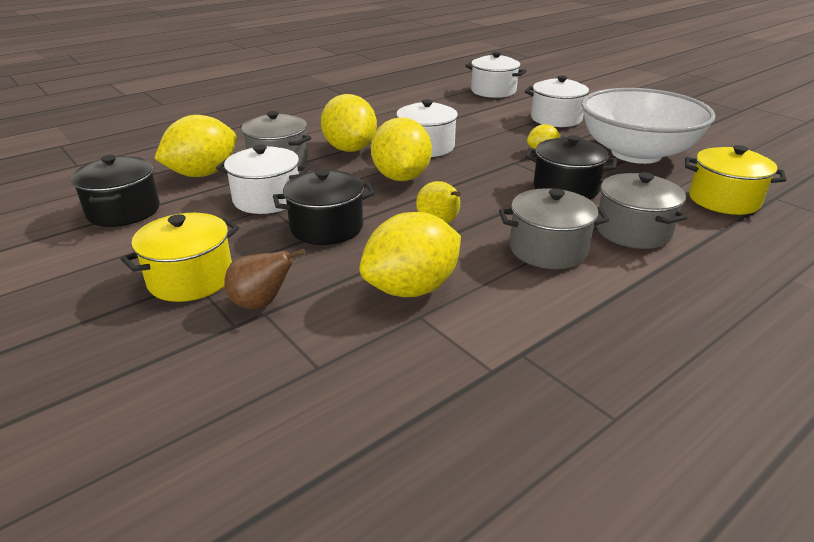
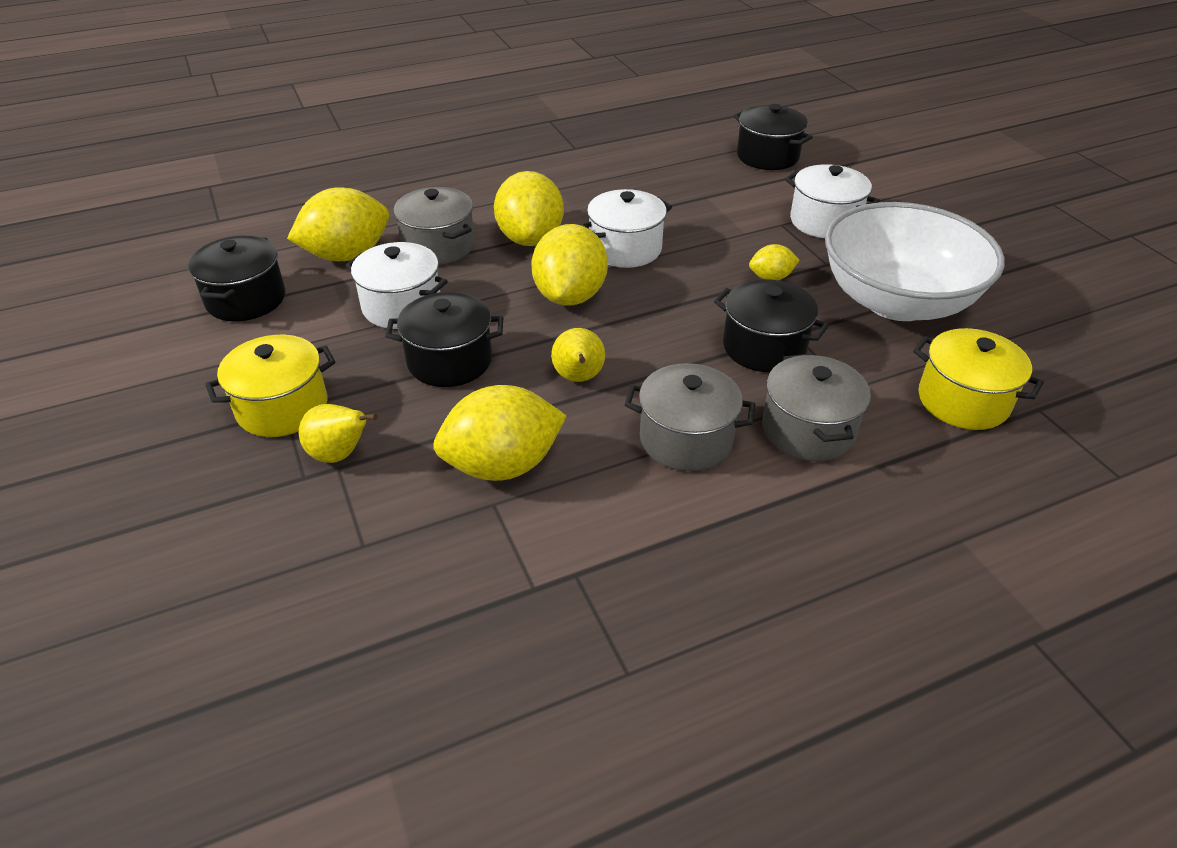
camera: 15 degrees right, 10 degrees up
brown pear [224,249,306,309] -> yellow pear [299,404,377,463]
white pot [465,52,526,98] -> black pot [734,104,813,170]

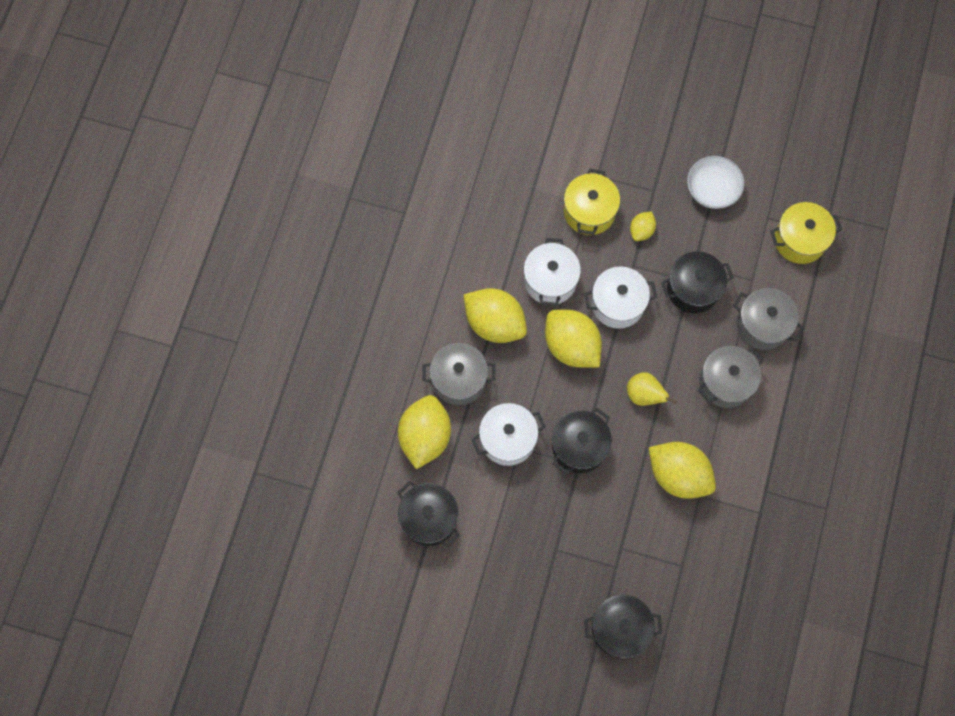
camera: 50 degrees left, 30 degrees up
yellow pot [205,335,335,437] -> yellow pot moved to [564,169,620,235]
yellow pear [299,404,377,463] -> none
yellow lemon [433,385,567,481] -> yellow lemon turned 75 degrees counterclockwise [649,442,716,499]
black pot [734,104,813,170] -> black pot moved to [584,595,662,658]
white pot [785,164,880,238] -> white pot moved to [584,266,657,329]
white bowl [825,202,1004,321] -> white bowl [687,156,744,209], size x0.52

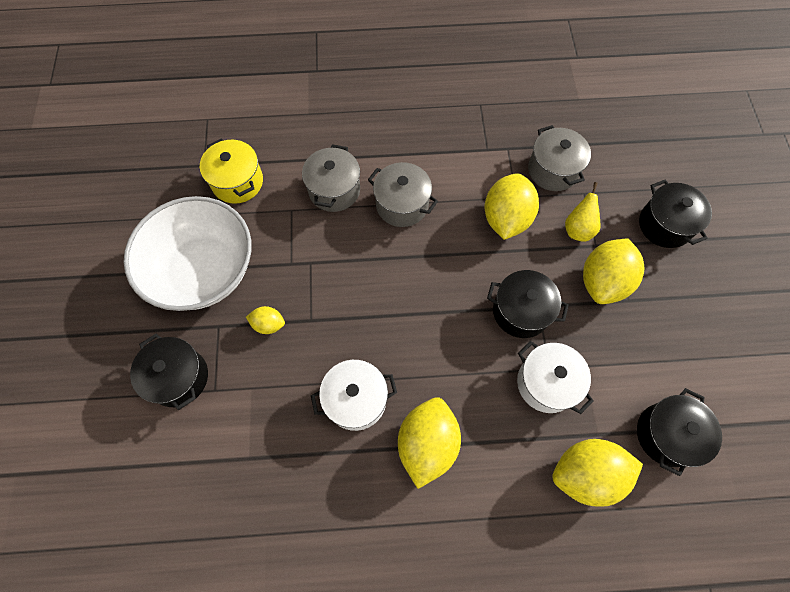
camera: 110 degrees left, 5 degrees down
grey pot [422,343,495,405] -> grey pot moved to [528,125,591,191]
yellow lemon [545,309,602,368] -> yellow lemon moved to [583,239,644,304]
yellow pot [564,169,620,235] -> none
white pot [584,266,657,329] -> none
yellow pear [627,372,677,406] -> yellow pear moved to [565,182,601,242]
black pot [661,251,734,313] -> black pot moved to [130,334,208,410]
white bowl [687,156,744,209] -> white bowl [124,196,251,311], size x1.94

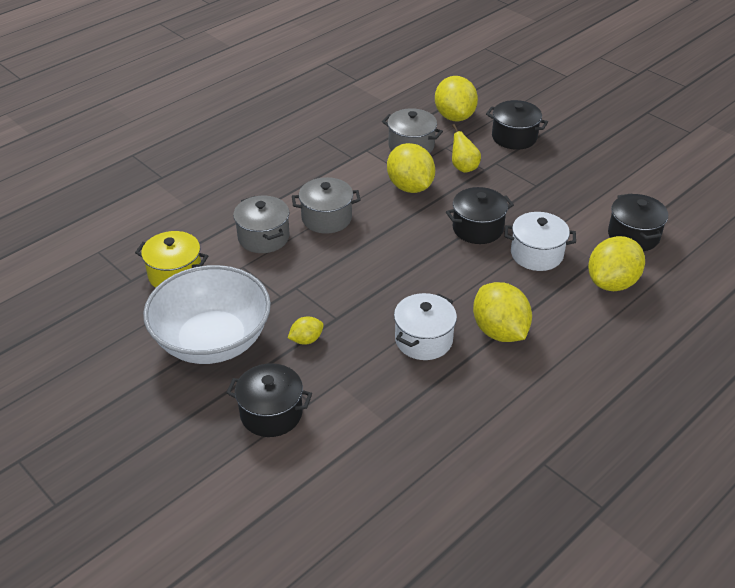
camera: 40 degrees left, 25 degrees down
yellow lemon [583,239,644,304] -> yellow lemon moved to [435,76,478,121]

